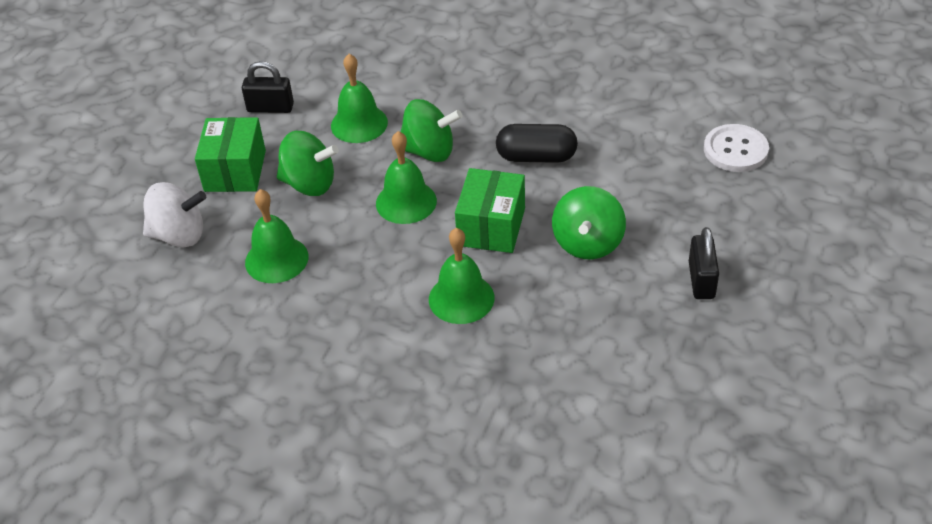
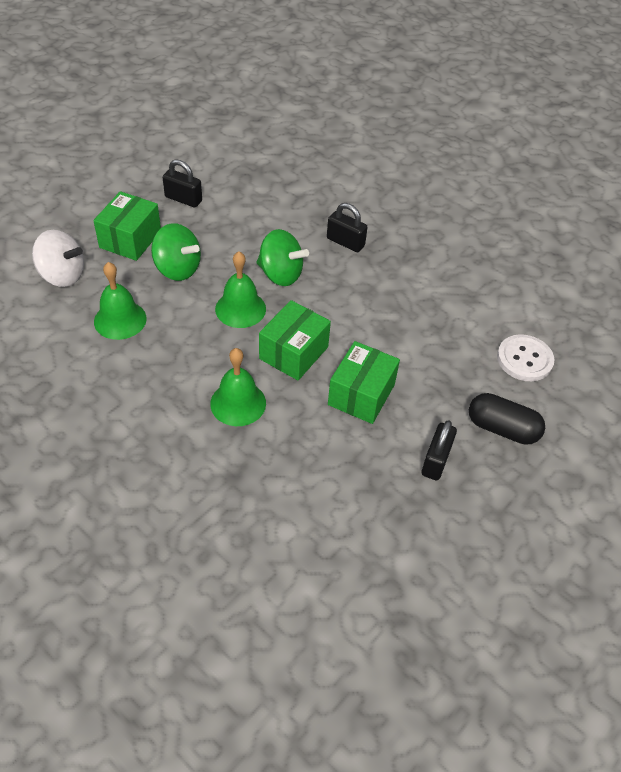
camera: 15 degrees right, 5 degrees up
green bell [331,54,388,143] -> none
black capsule [496,124,578,163] -> black capsule moved to [469,393,545,445]
green spinning top [552,186,626,259] -> green box [328,341,400,424]
none -> black padlock [327,203,368,252]

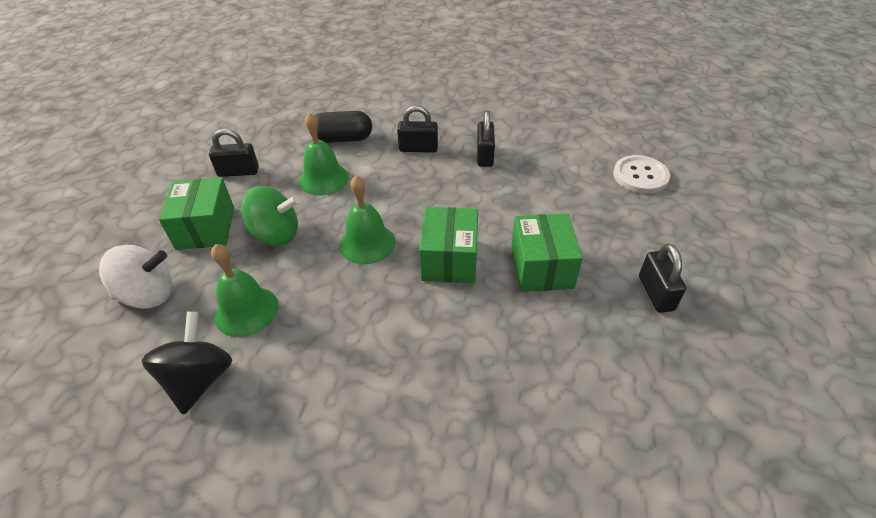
camera: 25 degrees left, 5 degrees down
green bell [210,348,266,426] -> green bell moved to [299,113,349,196]
green spinning top [257,229,309,286] -> none
black capsule [469,393,545,445] -> black capsule moved to [309,111,372,143]
none -> black spinning top [142,312,232,415]
none -> black padlock [477,111,495,167]

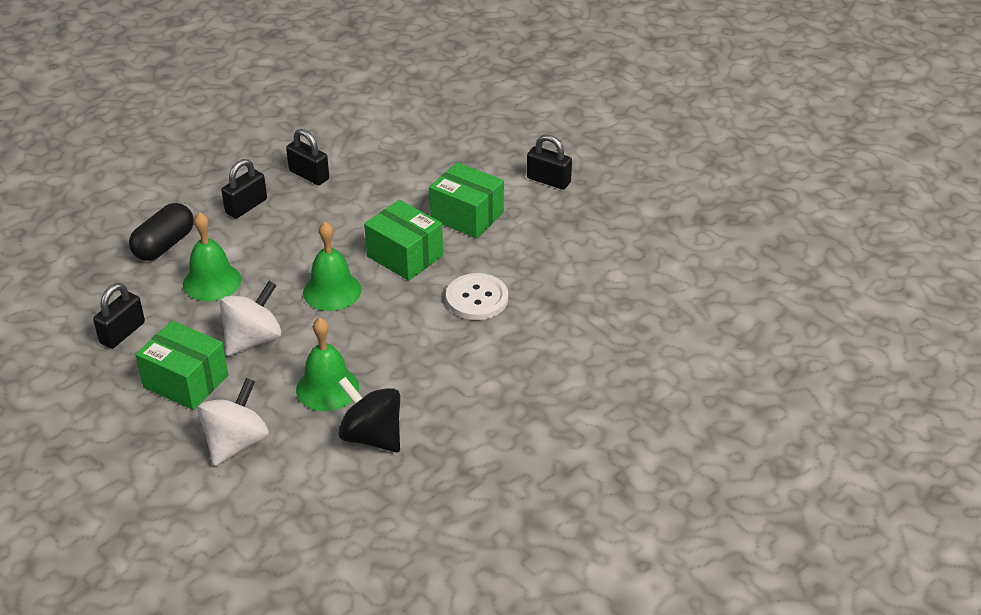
camera: 55 degrees left, 5 degrees down
green spinning top [241,186,300,246] -> white spinning top [220,281,282,356]
white button [613,155,670,194] -> white button moved to [446,273,508,320]

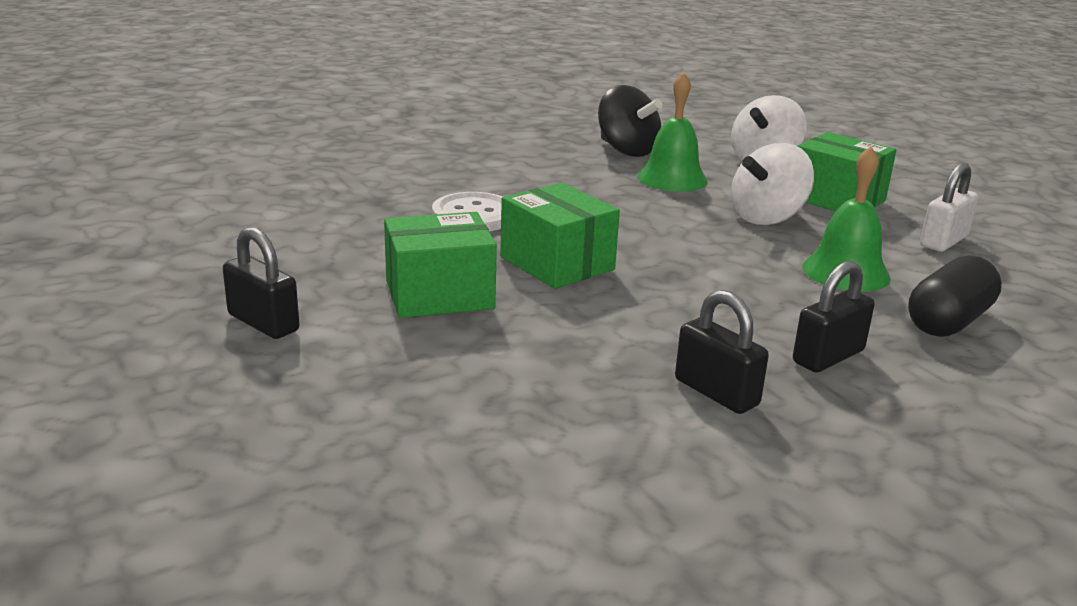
camera: 170 degrees left, 15 degrees down
black padlock [93,283,145,349] -> white padlock [920,163,978,252]
green bell [303,221,361,311] -> none
green box [429,162,504,238] -> green box turned 60 degrees counterclockwise [384,212,497,318]

